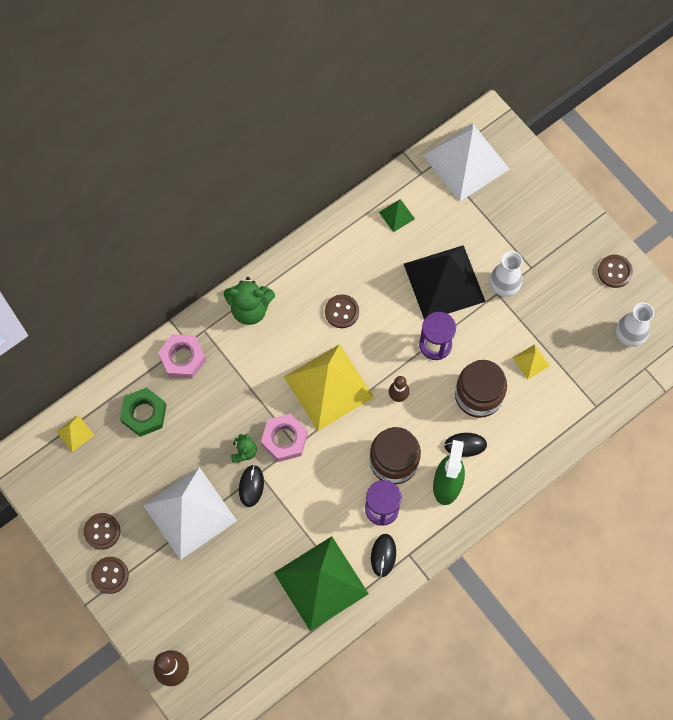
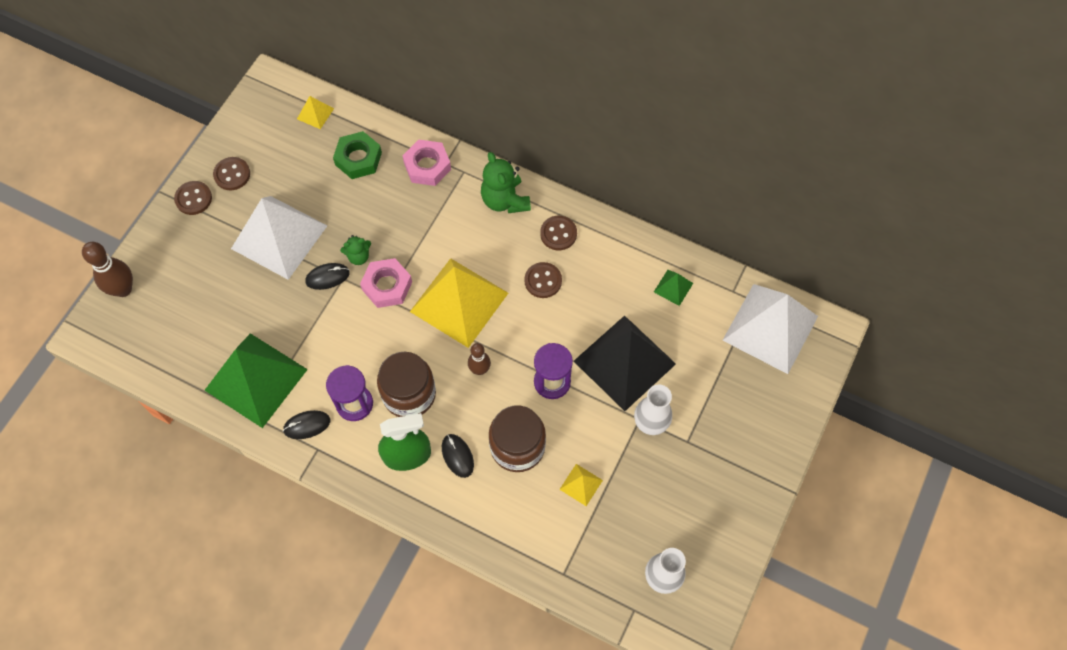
camera: 65 degrees right, 5 degrees down
brown button [598,255,633,288] -> brown button moved to [540,216,577,250]

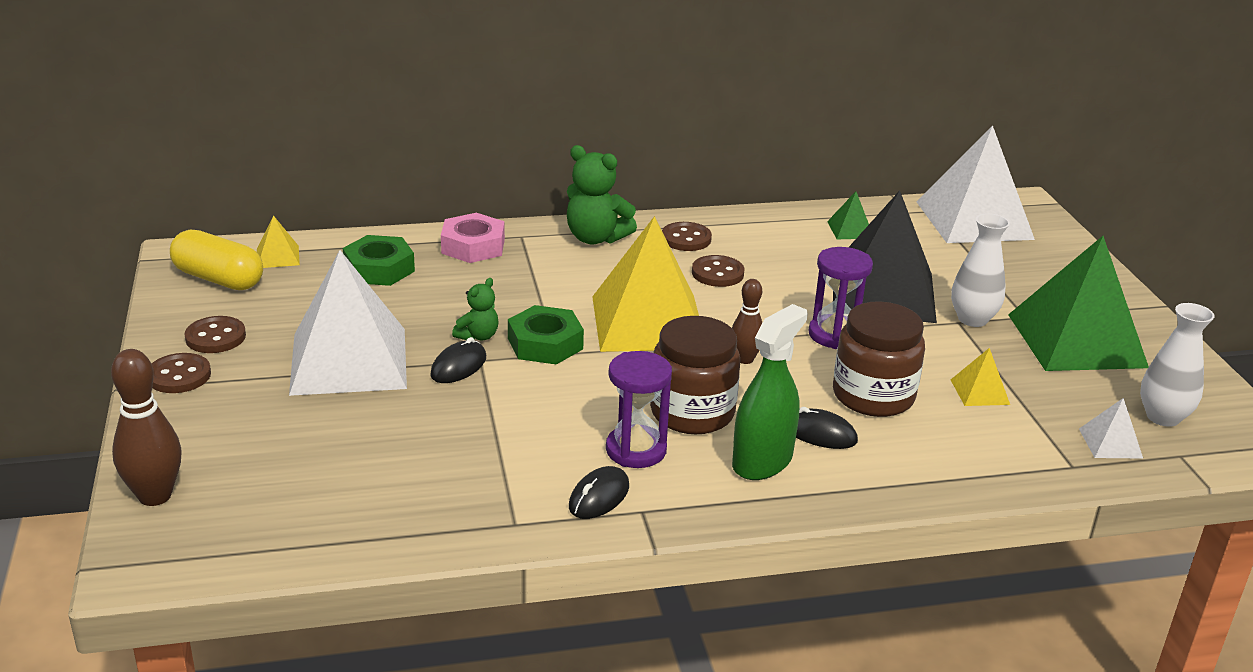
camera: 40 degrees left, 35 degrees down
green pyramid [204,333,308,428] -> green pyramid moved to [1008,236,1149,371]
pink nut [360,258,412,308] -> green nut [508,305,584,365]
none -> yellow capsule [170,230,263,290]
none -> white pyramid [1079,398,1143,458]

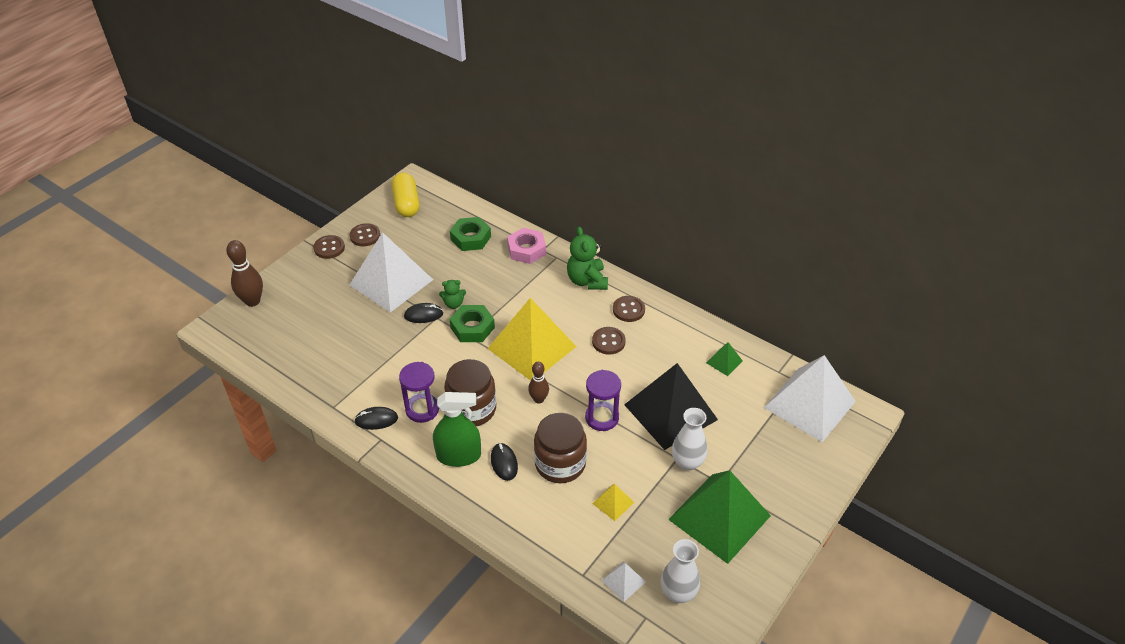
camera: 50 degrees right, 15 degrees up
yellow pyramid [257,215,300,268] -> none

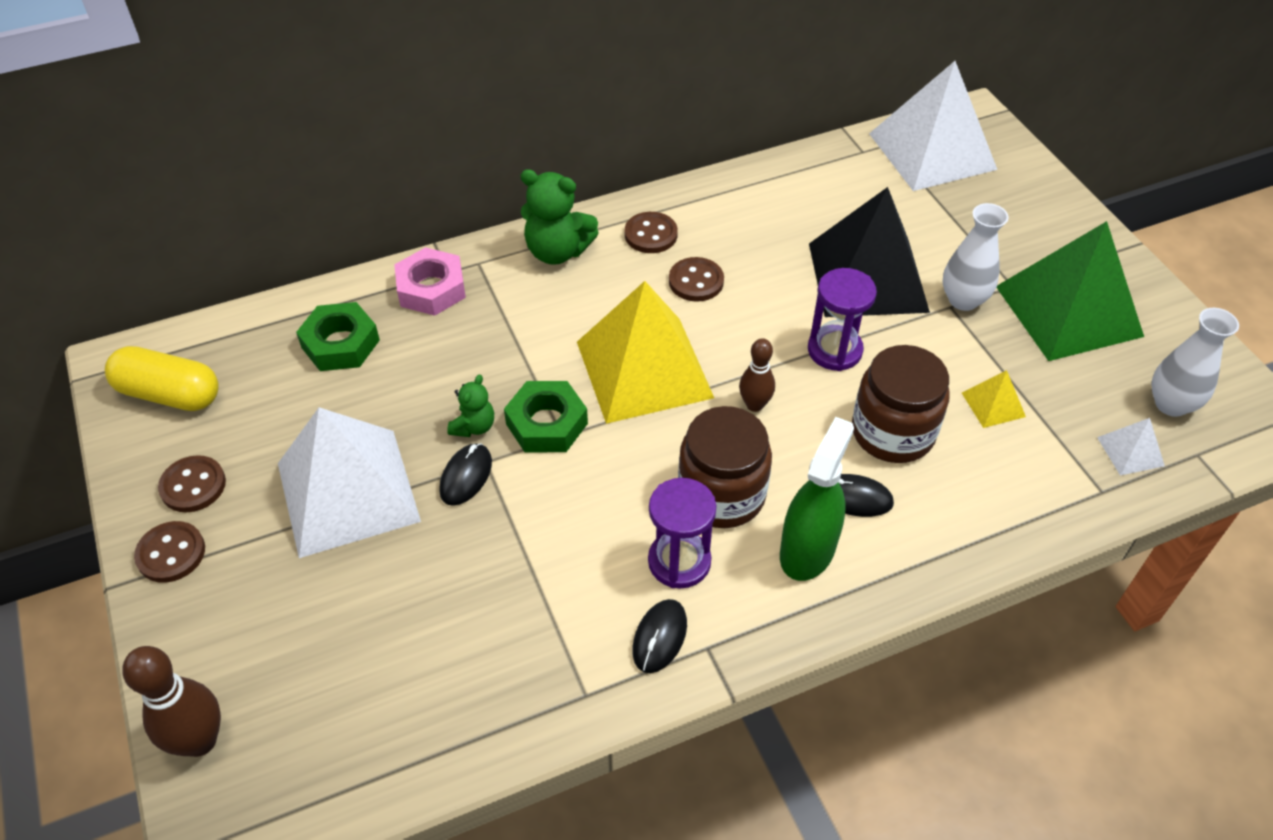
camera: 60 degrees left, 5 degrees up
green pyramid [706,342,743,376] -> none

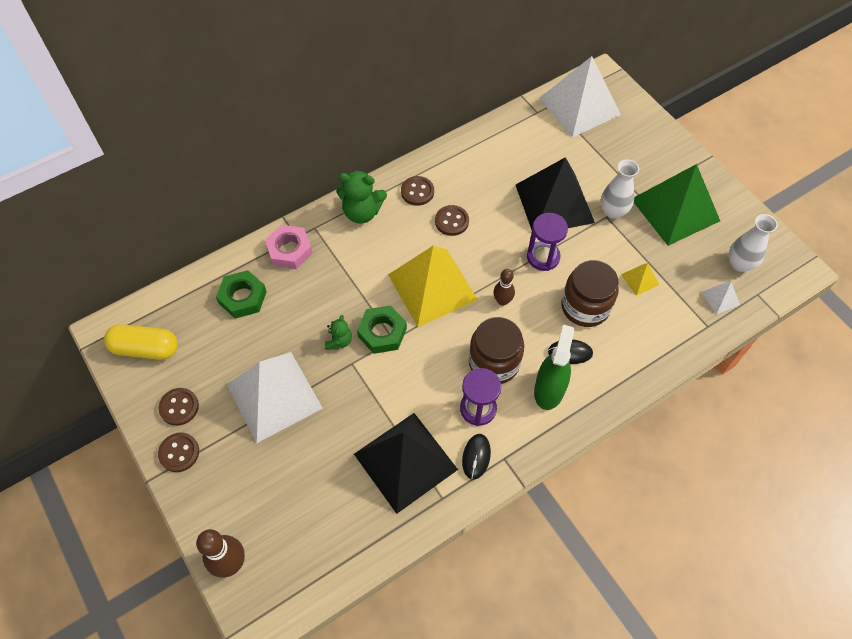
camera: 10 degrees left, 10 degrees up
black mouse [439,443,492,506] -> none
none -> black pyramid [354,413,458,514]

